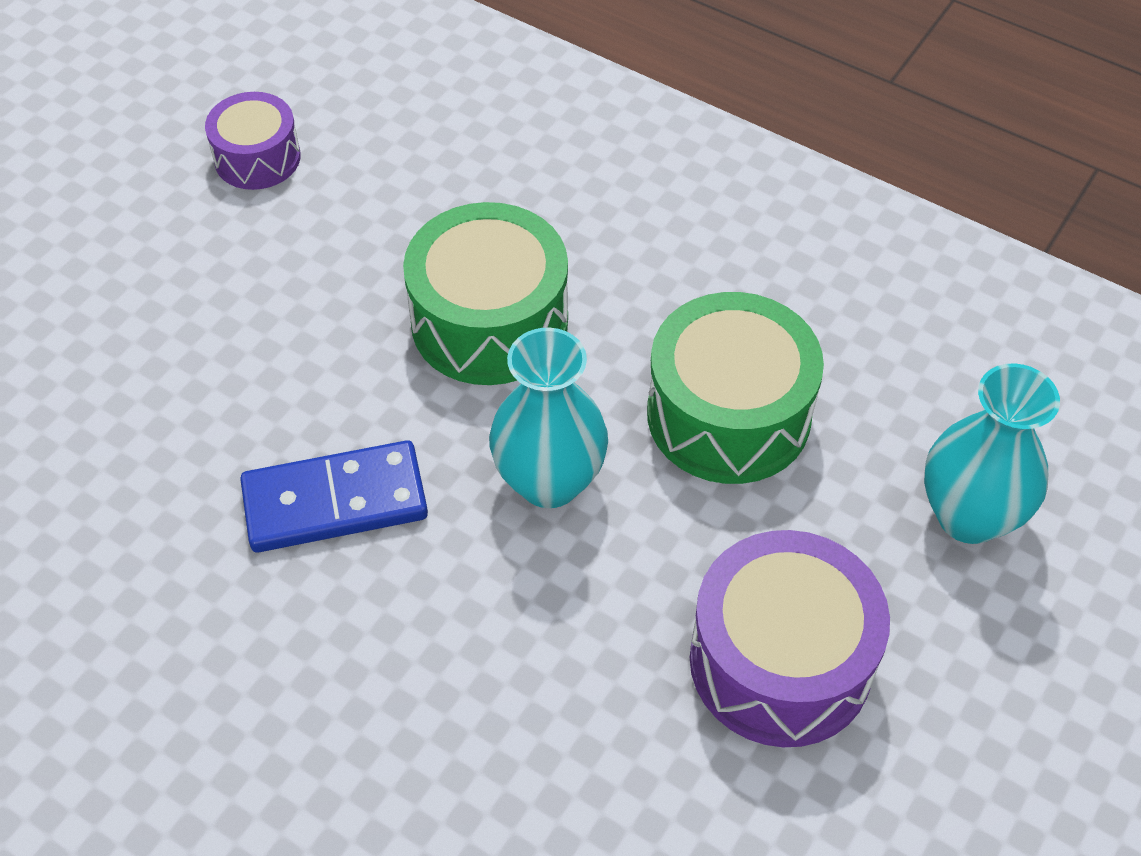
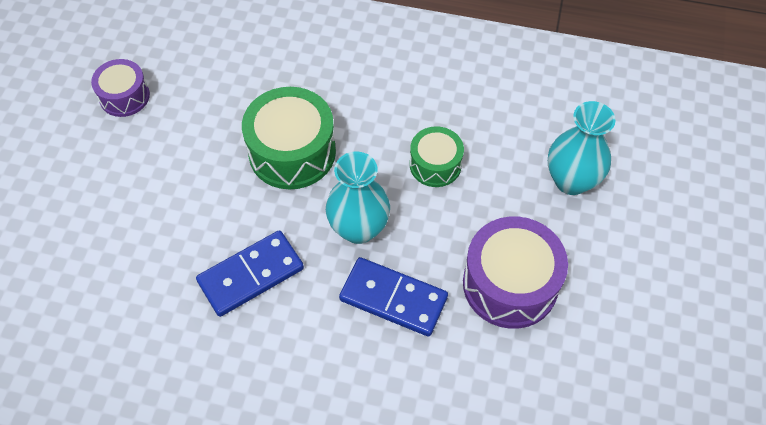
camera: 20 degrees left, 5 degrees up
green drum [647,292,824,484] -> green drum [410,126,464,187], size x0.59
none -> blue domino [339,257,448,337]

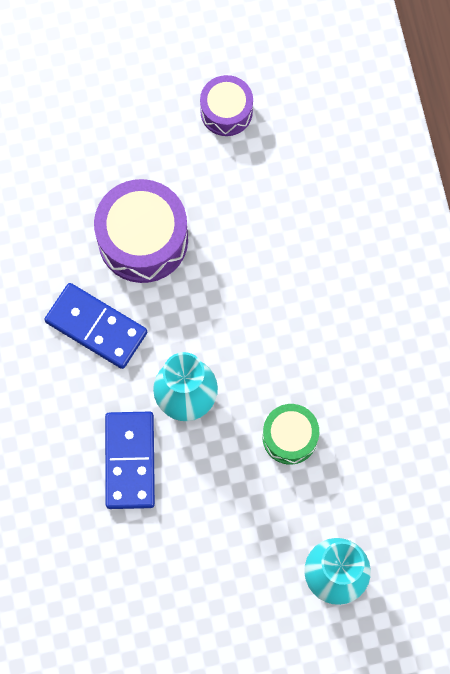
camera: 65 degrees right, 15 degrees up
green drum [242,87,336,190] -> none
purple drum [463,217,568,329] -> purple drum moved to [94,179,188,283]

